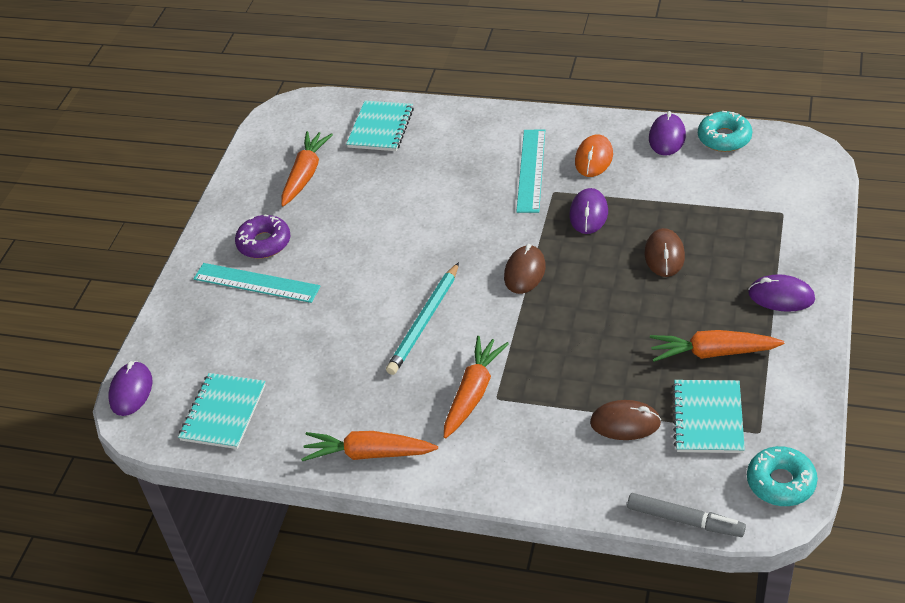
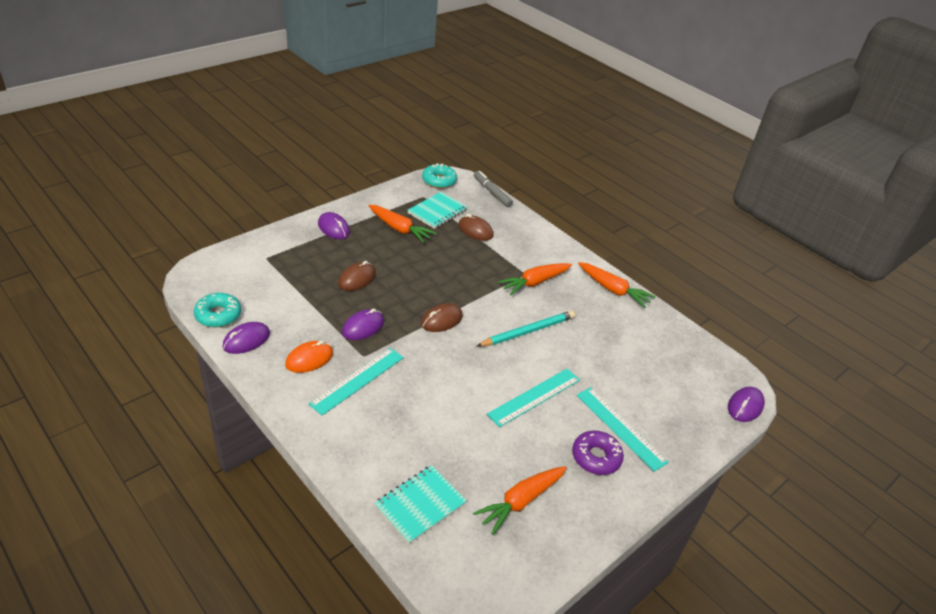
camera: 155 degrees left, 5 degrees down
turquoise notebook [178,373,266,449] -> none
none -> turquoise ruler [487,369,580,427]

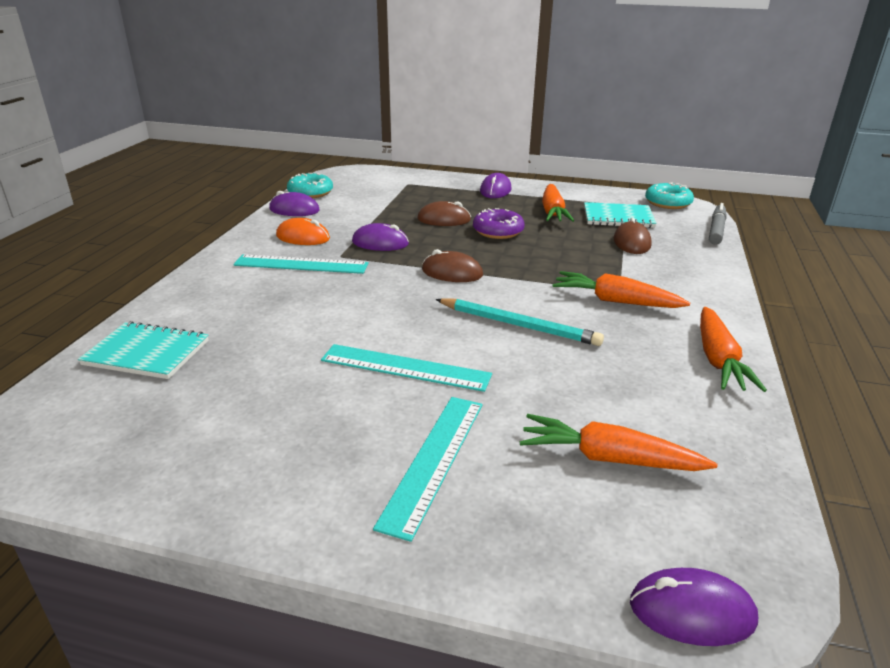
camera: 60 degrees right, 10 degrees down
orange carrot [473,466,567,535] -> orange carrot moved to [520,414,718,471]
purple donut [572,431,624,475] -> purple donut moved to [473,208,525,239]

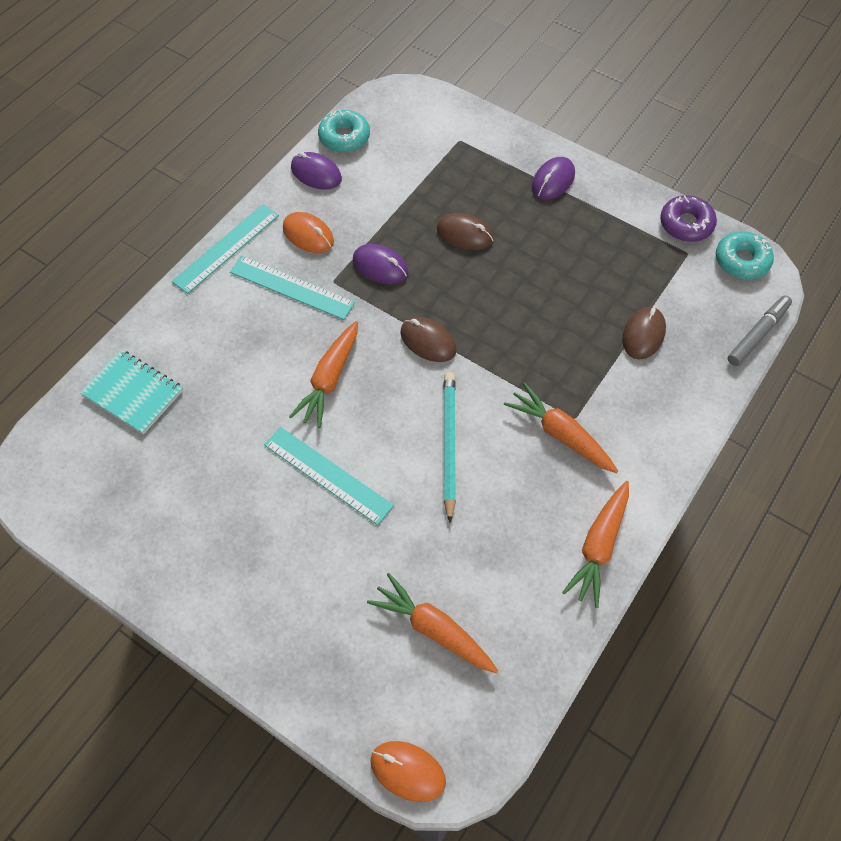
camera: 20 degrees right, 30 degrees up
turquoise ruler [373,397,483,542] -> turquoise ruler moved to [172,204,279,294]
turquoise pencil [435,298,604,346] -> turquoise pencil turned 135 degrees counterclockwise [444,372,456,523]
purple donut [473,208,525,239] -> purple donut moved to [660,195,717,242]
orange carrot [542,184,574,222] -> orange carrot moved to [289,321,358,428]
turquoise notebook [584,202,657,228] -> none
purple mouse [630,568,758,646] -> orange mouse [370,741,446,802]

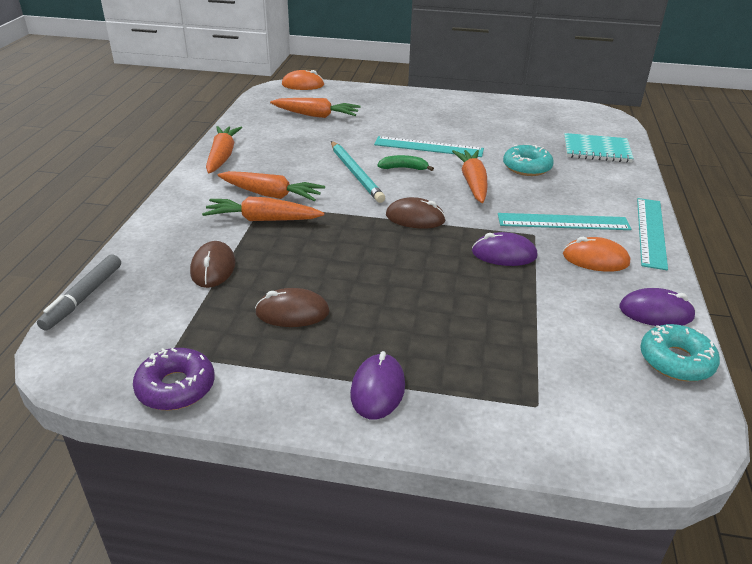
camera: 155 degrees right, 25 degrees down
brown mouse [437,213,494,250] -> brown mouse moved to [255,288,330,327]
turquoise donut [716,231,774,280] -> turquoise donut moved to [503,144,554,176]
none -> orange carrot [202,196,324,221]
none -> green banana [378,155,434,171]

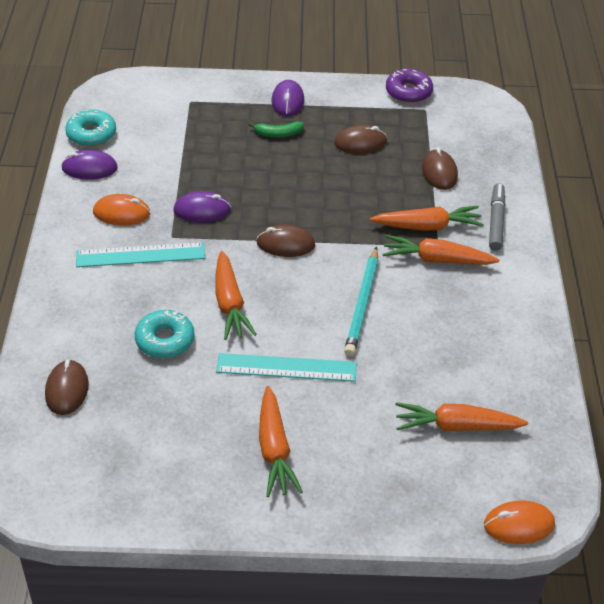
camera: 170 degrees right, 10 degrees up
grey marker [37,254,121,331] -> grey marker moved to [489,183,505,251]
orange carrot [206,126,242,173] -> orange carrot moved to [259,386,303,497]
turquoise pencil [331,141,385,203] -> turquoise pencil turned 135 degrees counterclockwise [344,247,378,356]
green banana [378,155,434,171] -> green banana moved to [249,121,304,137]
turquoise notebook [564,133,634,163] -> brown mouse [45,359,89,415]
turquoise ruler [637,198,668,270] -> none

